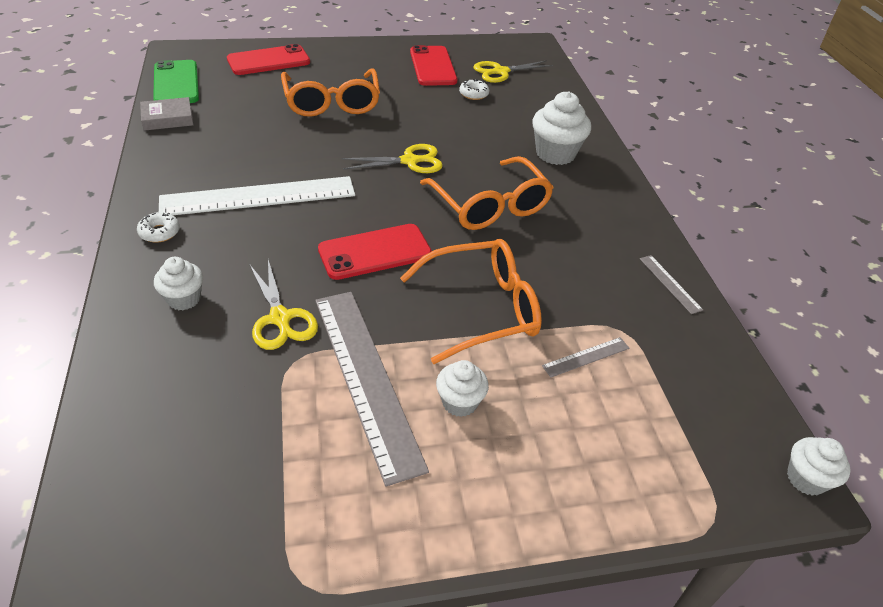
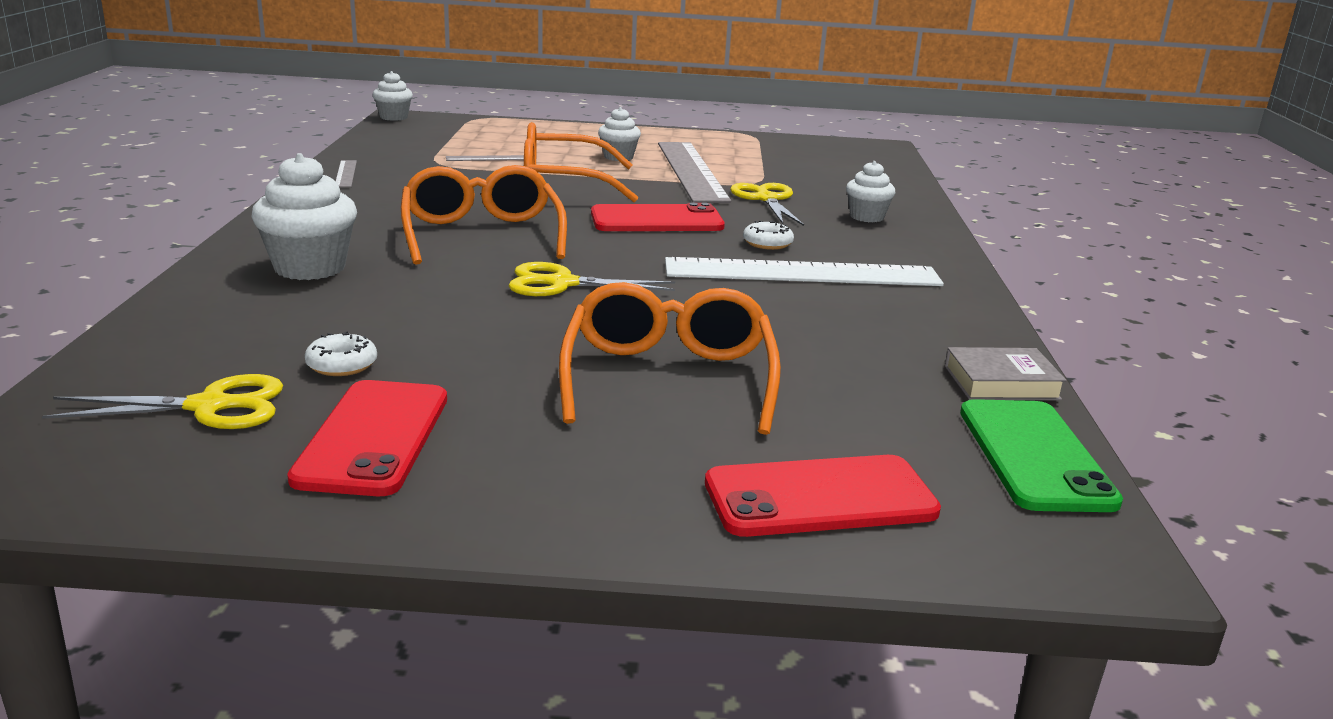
camera: 165 degrees left, 20 degrees down
white donut [137,212,180,243] -> white donut moved to [743,220,794,250]

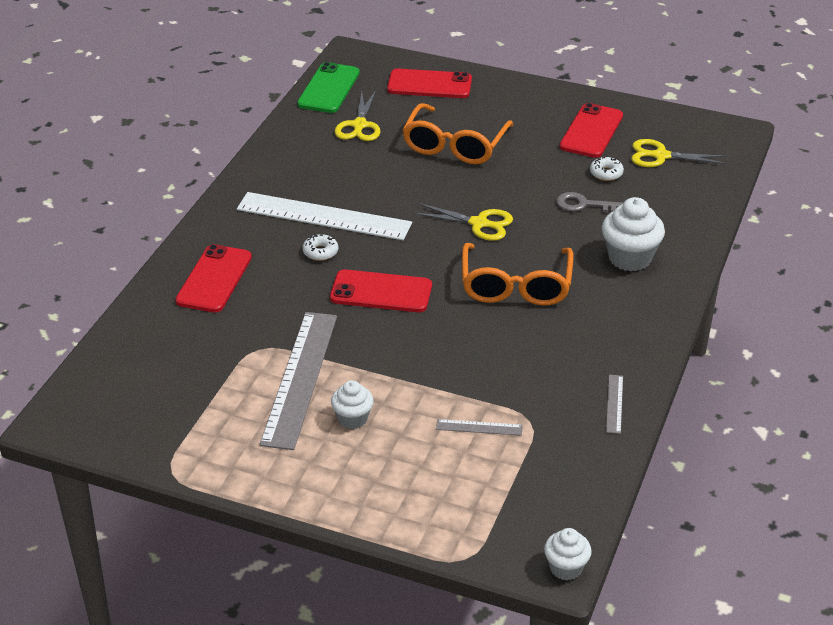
camera: 160 degrees left, 15 degrees up
orange glasses [524,122,638,202] -> none
yellow scissors [730,183,804,226] -> yellow scissors moved to [335,90,380,141]
white cupcake [846,161,895,222] -> red phone [175,244,252,313]
grey book [945,347,1067,401] -> none
none -> grey key [556,192,623,212]

